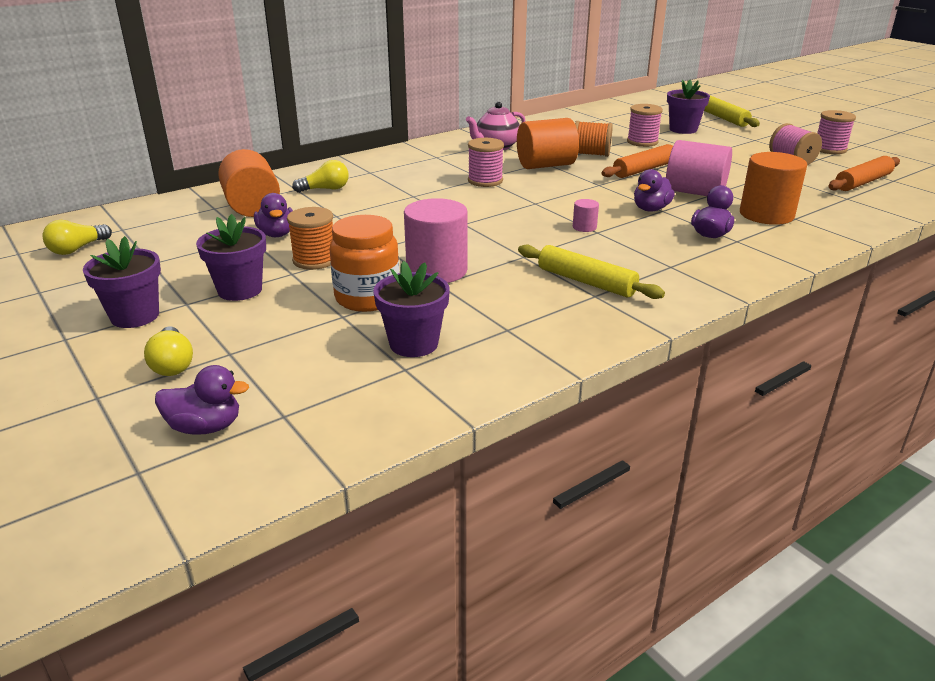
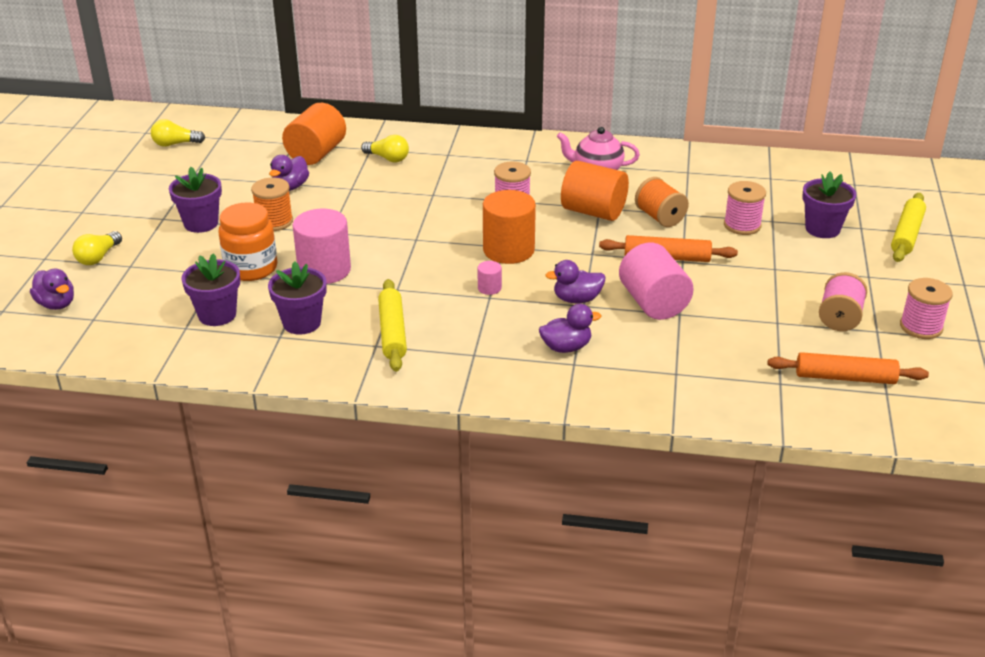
camera: 45 degrees right, 5 degrees up
purple flower pot [83,236,161,328] -> purple flower pot moved to [268,261,327,335]
orange cylinder [740,152,807,225] -> orange cylinder moved to [483,190,536,264]

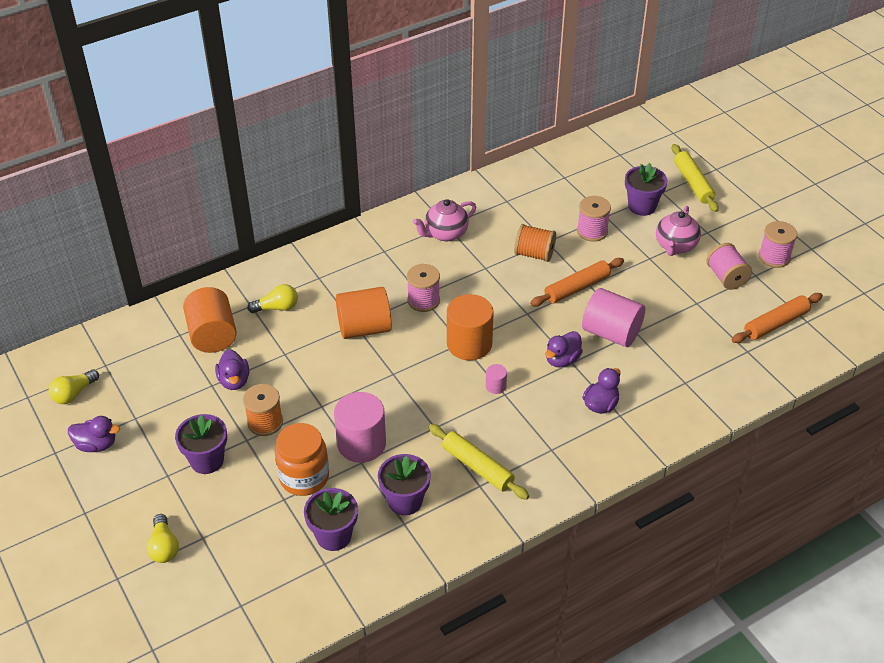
camera: 40 degrees left, 10 degrees up
purple duck [30,269,74,310] -> purple duck moved to [68,416,120,452]
orange cylinder [561,161,629,221] -> orange cylinder moved to [336,287,392,339]
none -> pink teapot [656,206,701,256]

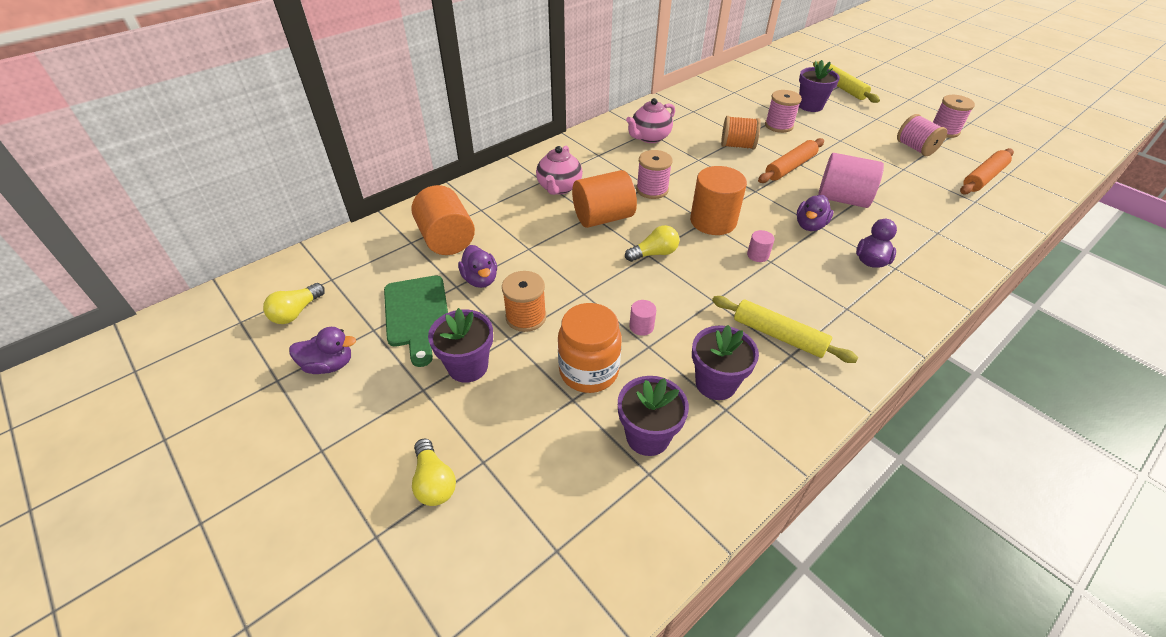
camera: 10 degrees left, 0 degrees up
yellow light bulb [247,284,298,313] -> yellow light bulb moved to [625,225,679,262]
pink cylinder [334,392,386,463] -> pink cylinder [629,300,656,336], size x0.44
pink teapot [656,206,701,256] -> pink teapot moved to [536,146,583,195]
none -> green cutting board [384,276,448,367]

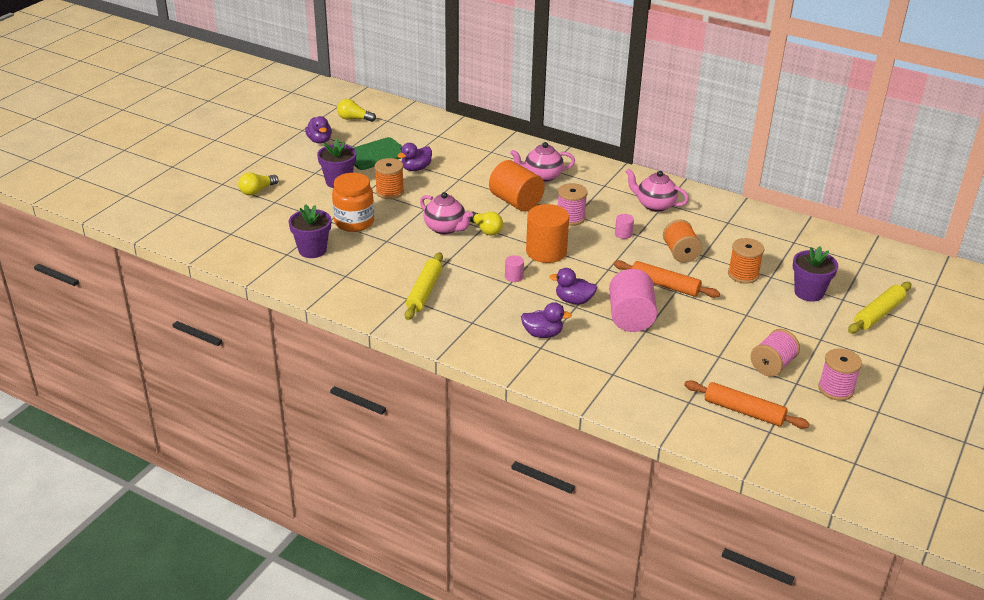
camera: 70 degrees right, 10 degrees down
orange cylinder [411,185,475,255] -> none
pink cylinder [629,300,656,336] -> pink cylinder moved to [615,214,634,239]
purple flower pot [692,325,759,400] -> none
pink spool [765,90,802,133] -> orange spool [728,238,764,284]
none -> pink teapot [420,192,473,235]

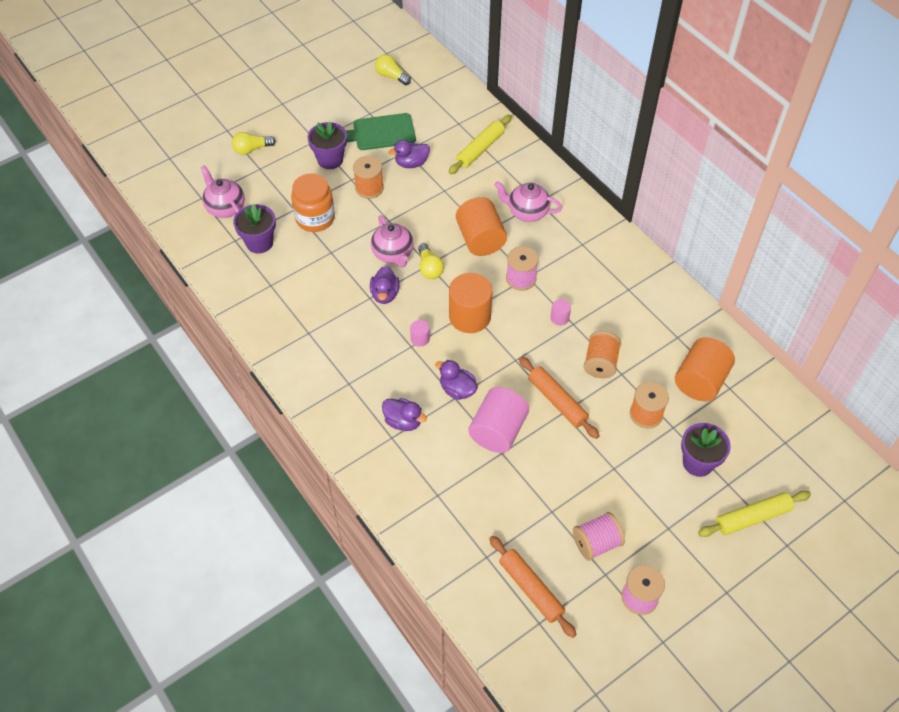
camera: 25 degrees right, 20 degrees up
purple duck [305,116,332,144] -> purple duck moved to [370,266,400,304]
yellow rolling pin [405,252,443,320] -> yellow rolling pin moved to [449,115,512,174]
pink teapot [626,169,689,212] -> pink teapot moved to [200,165,245,218]
none -> orange cylinder [675,337,735,401]

